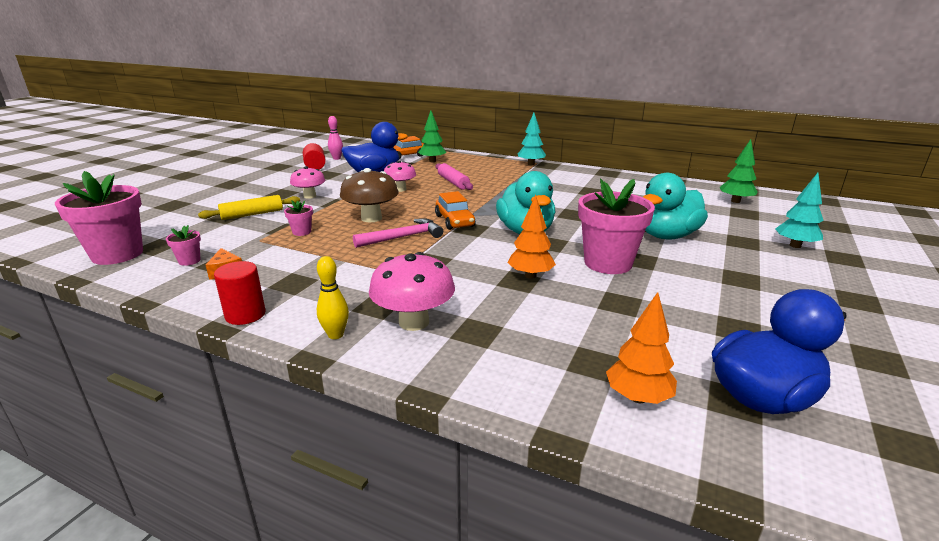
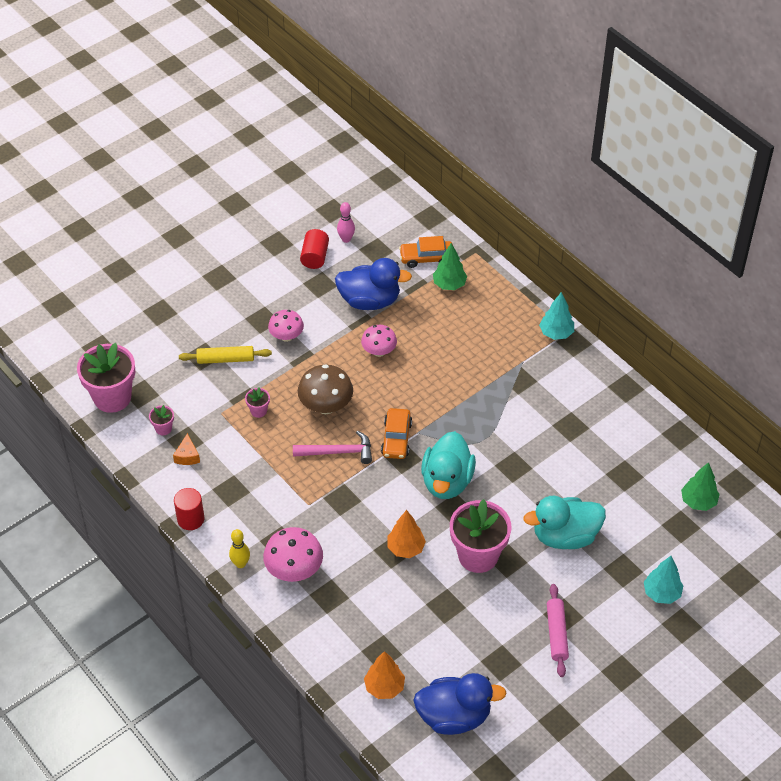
camera: 25 degrees right, 25 degrees up
pink rolling pin [436,163,473,190] -> pink rolling pin moved to [547,584,569,677]

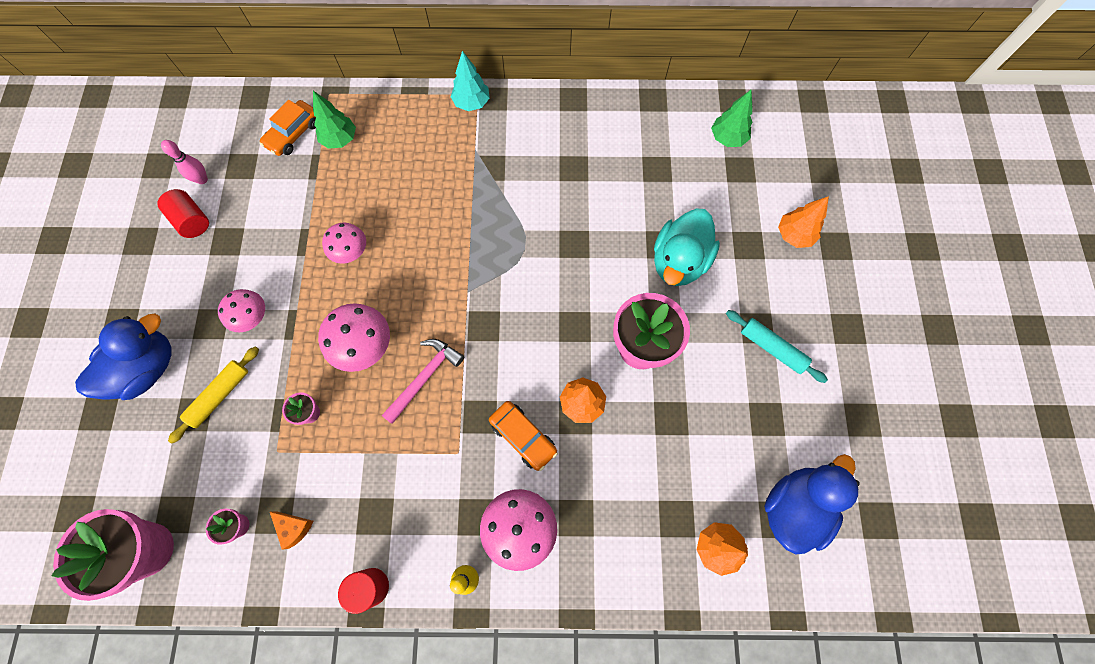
camera: 50 degrees left, 20 degrees up
brown mushroom [298,364,353,414] -> pink mushroom [318,303,390,372]
blue duck [335,258,412,310] -> blue duck moved to [75,314,171,400]
orange car [381,408,412,459] -> orange car moved to [489,401,558,471]
turquoise duck [421,431,476,499] -> none
pink rolling pin [547,584,569,677] -> turquoise rolling pin [726,310,828,383]
turquoise tree [644,556,683,604] -> orange tree [778,196,829,248]

